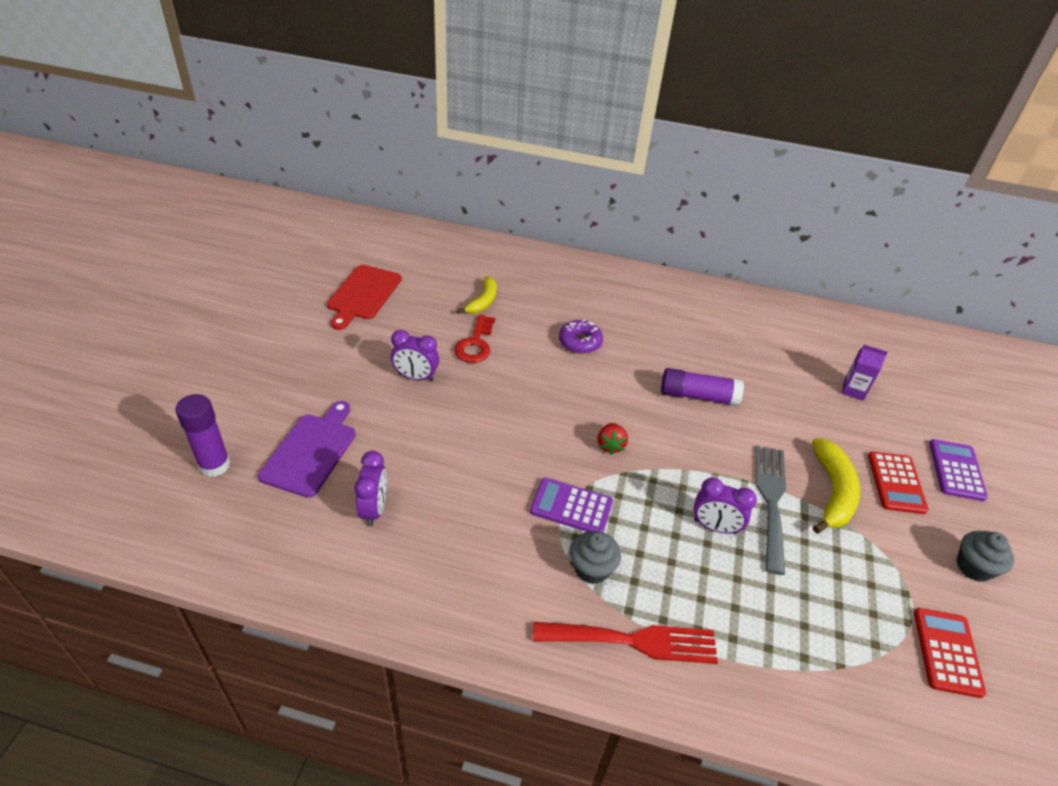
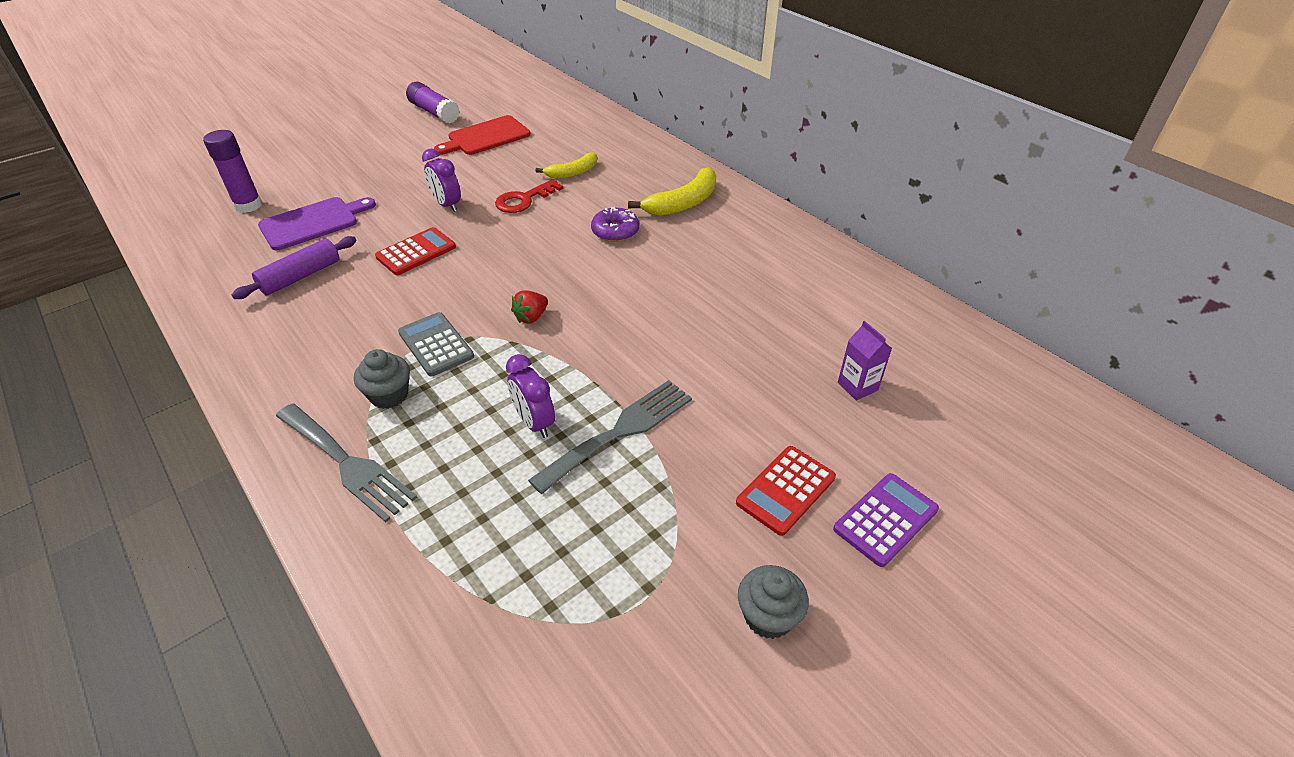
camera: 40 degrees right, 0 degrees up
purple clock [354,451,387,526] -> purple rolling pin [232,236,357,299]
purple calculator [530,478,613,533] -> grey calculator [398,312,474,376]
red fork [533,622,718,664] -> grey fork [276,404,417,522]
purple glue stick [661,368,744,406] -> purple glue stick moved to [406,82,460,124]
yellow banana [812,438,860,534] -> yellow banana moved to [628,167,716,216]
red calculator [914,608,986,698] -> red calculator moved to [375,227,456,275]

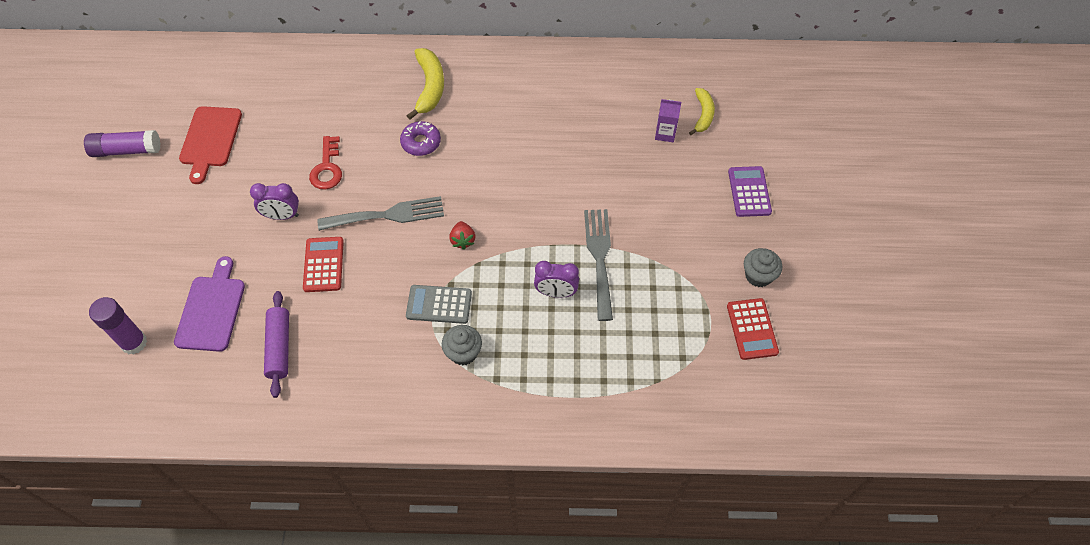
camera: 50 degrees left, 15 degrees up
grey fork [276,404,417,522] -> grey fork moved to [318,196,444,231]
yellow banana [535,152,597,179] -> yellow banana moved to [689,88,715,135]
red calculator [736,446,836,536] -> red calculator moved to [727,298,779,360]

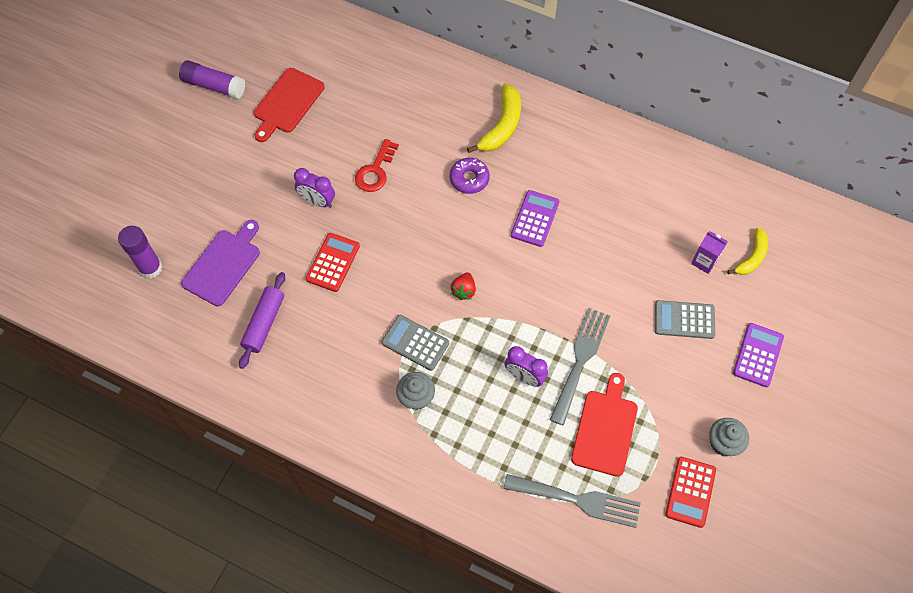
camera: 25 degrees right, 5 degrees up
grey fork [318,196,444,231] -> grey fork moved to [503,474,641,528]
none -> purple calculator [511,190,559,247]
none -> red cutting board [571,373,638,477]
none -> grey calculator [655,300,715,339]

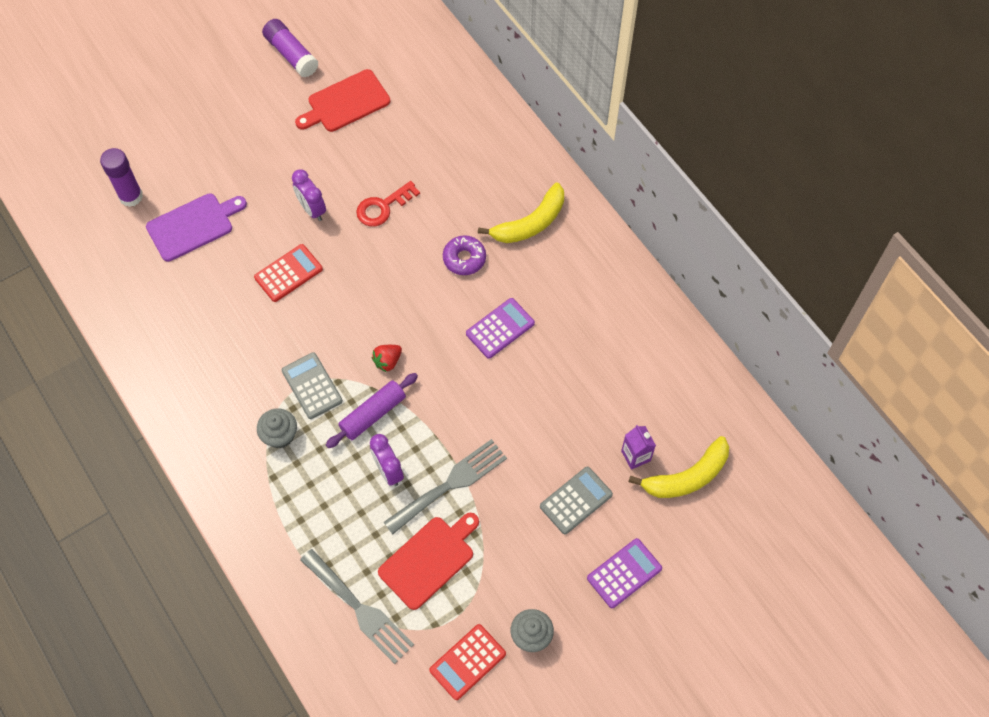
camera: 30 degrees right, 0 degrees up
purple rolling pin [239,272,285,369] -> purple rolling pin moved to [326,373,418,448]
grey calculator [655,300,715,339] -> grey calculator turned 105 degrees clockwise [540,467,613,534]
yellow banana [727,227,768,275] -> yellow banana [629,436,729,498], size x1.53

